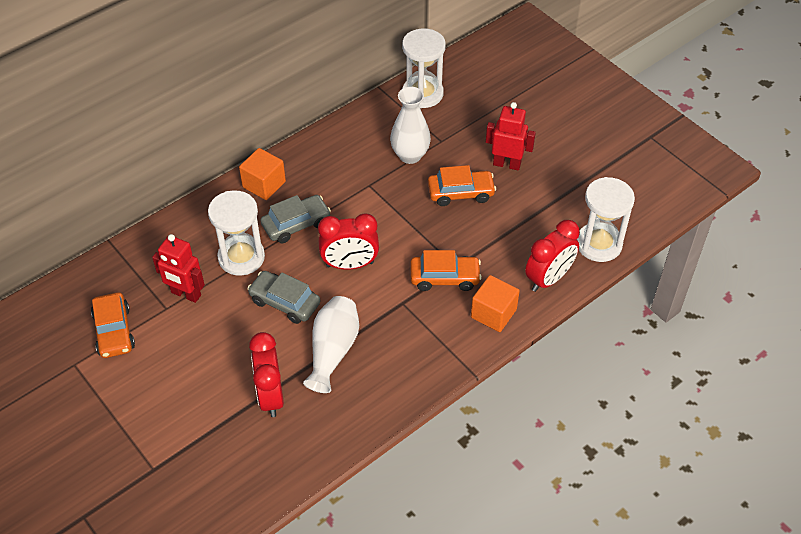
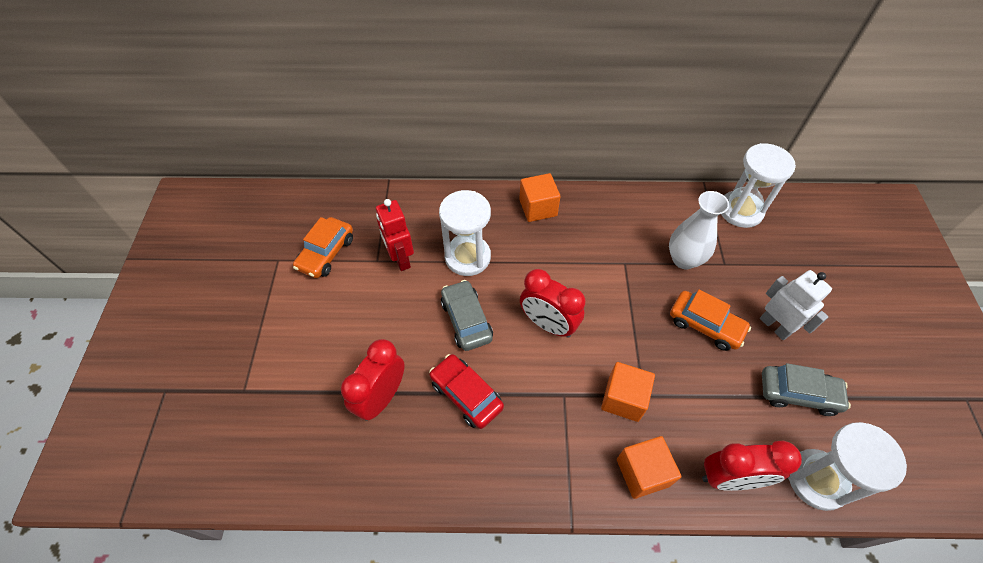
camera: 40 degrees right, 5 degrees up
grey car [261,195,331,243] -> grey car moved to [762,363,851,416]
white vase [303,296,359,393] -> red car [429,354,504,429]
orange car [411,250,482,291] -> orange cube [601,362,655,422]
red robot [486,102,536,170] -> white robot [760,270,832,340]

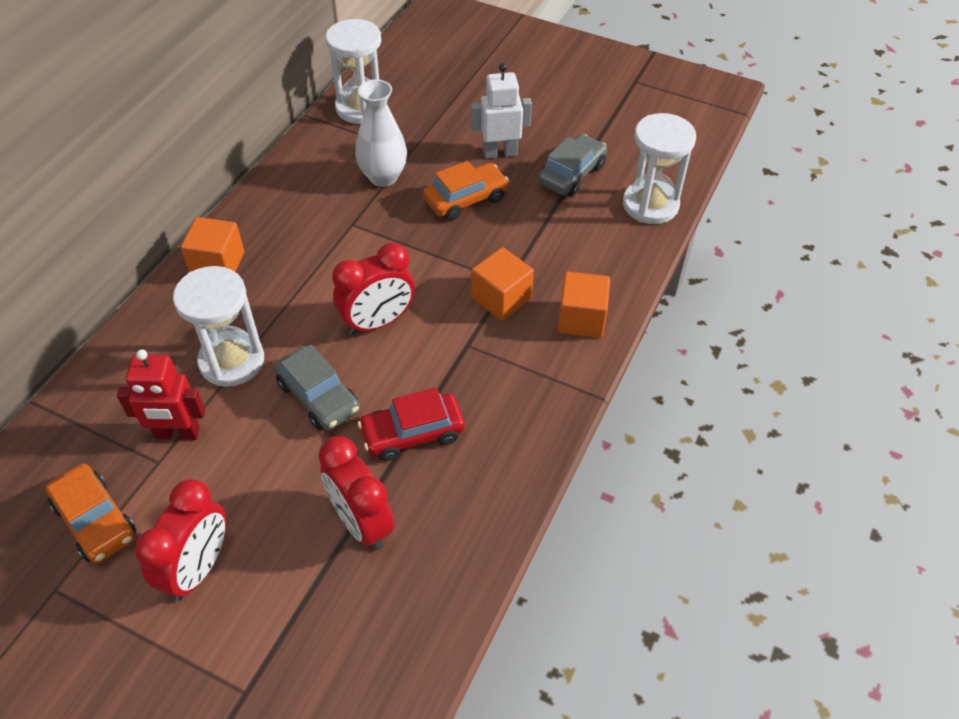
camera: 65 degrees left, 5 degrees down
grey car [441,280,493,351] -> grey car turned 135 degrees counterclockwise [274,345,360,430]
red clock [702,440,802,491] -> red clock moved to [135,479,226,601]

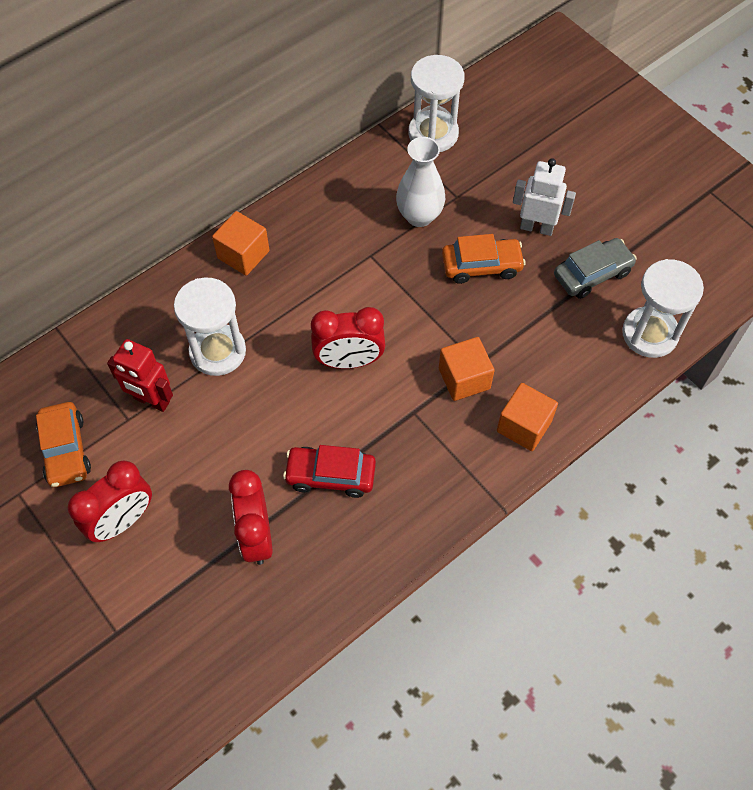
camera: 25 degrees right, 10 degrees up
grey car [274,345,360,430] -> none

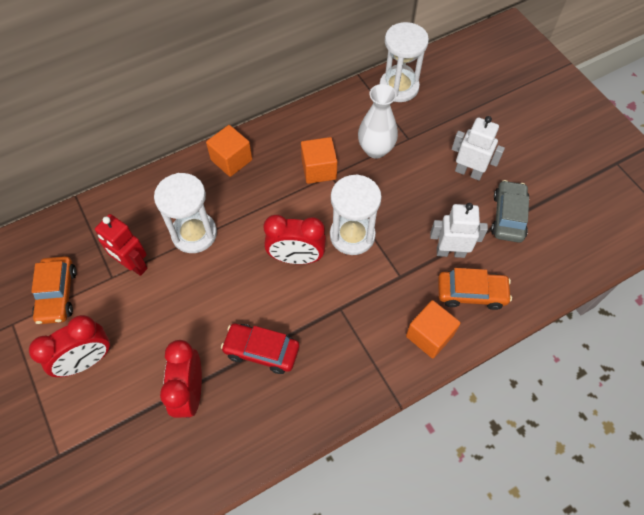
camera: 10 degrees right, 0 degrees up
orange cube [439,337,495,401] -> orange cube moved to [301,137,337,184]
orange car [442,234,526,284] -> orange car moved to [438,268,512,310]
grey car [554,238,637,299] -> grey car turned 60 degrees counterclockwise [491,180,529,243]
white hourglass [622,259,704,358] -> white hourglass moved to [330,174,382,255]
none -> white robot [430,203,488,258]

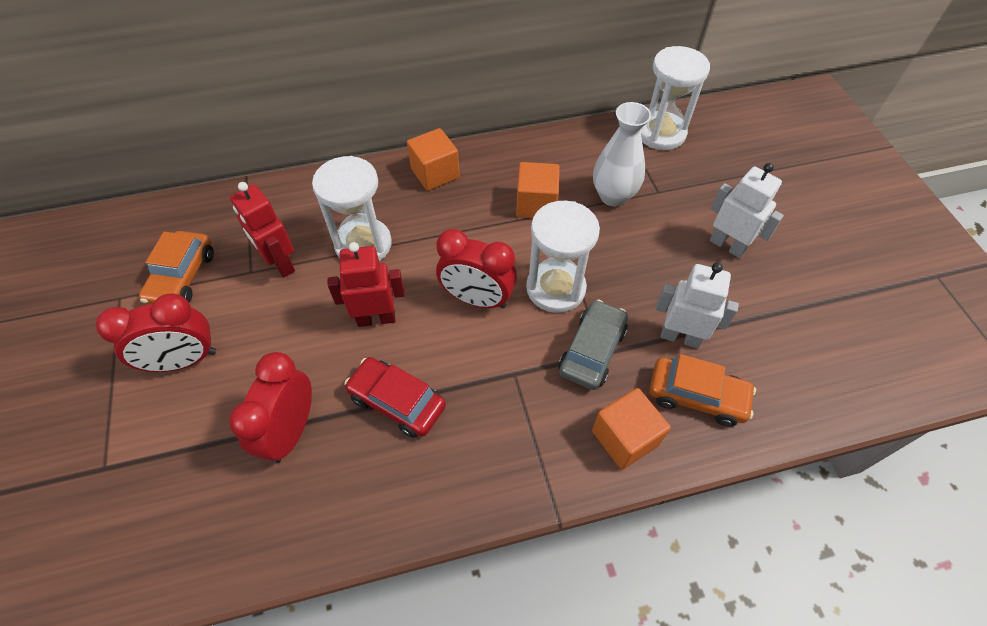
camera: 15 degrees right, 5 degrees down
grey car [491,180,529,243] -> grey car moved to [559,299,628,390]
none -> red robot [328,242,405,327]

